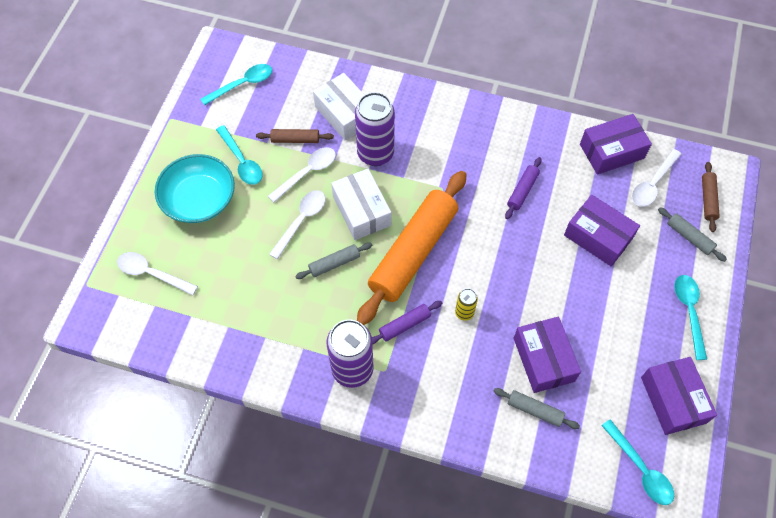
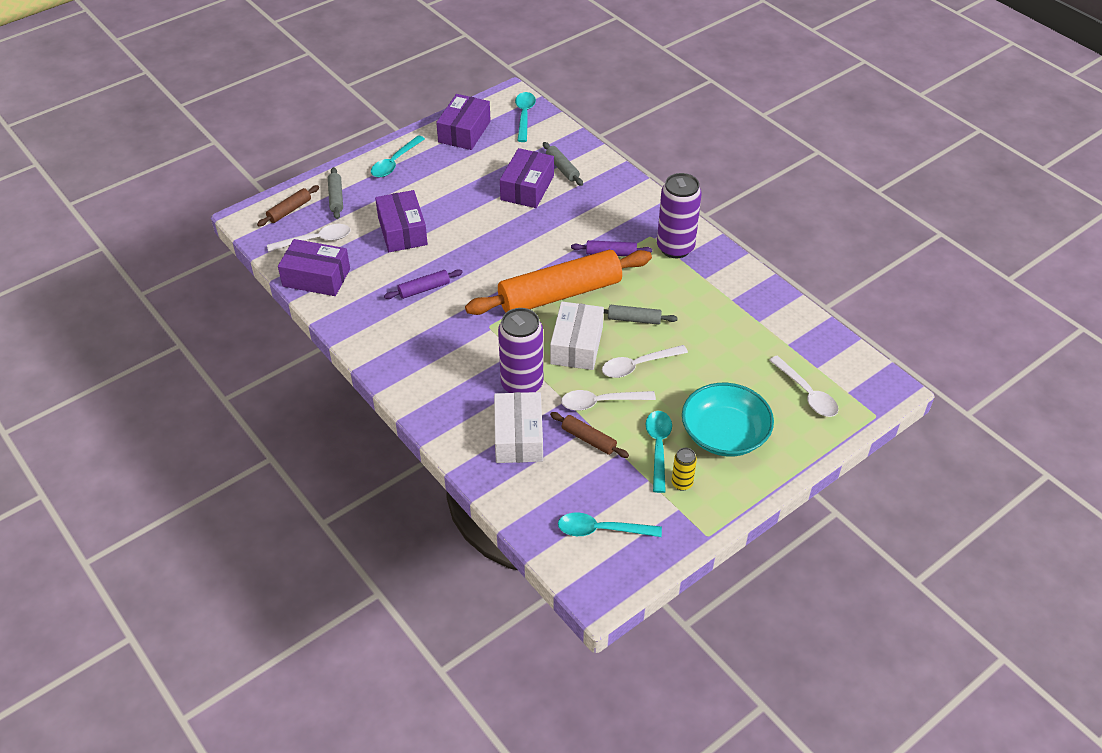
camera: 145 degrees left, 15 degrees down
yellow can [455,288,478,321] -> yellow can moved to [671,448,697,491]

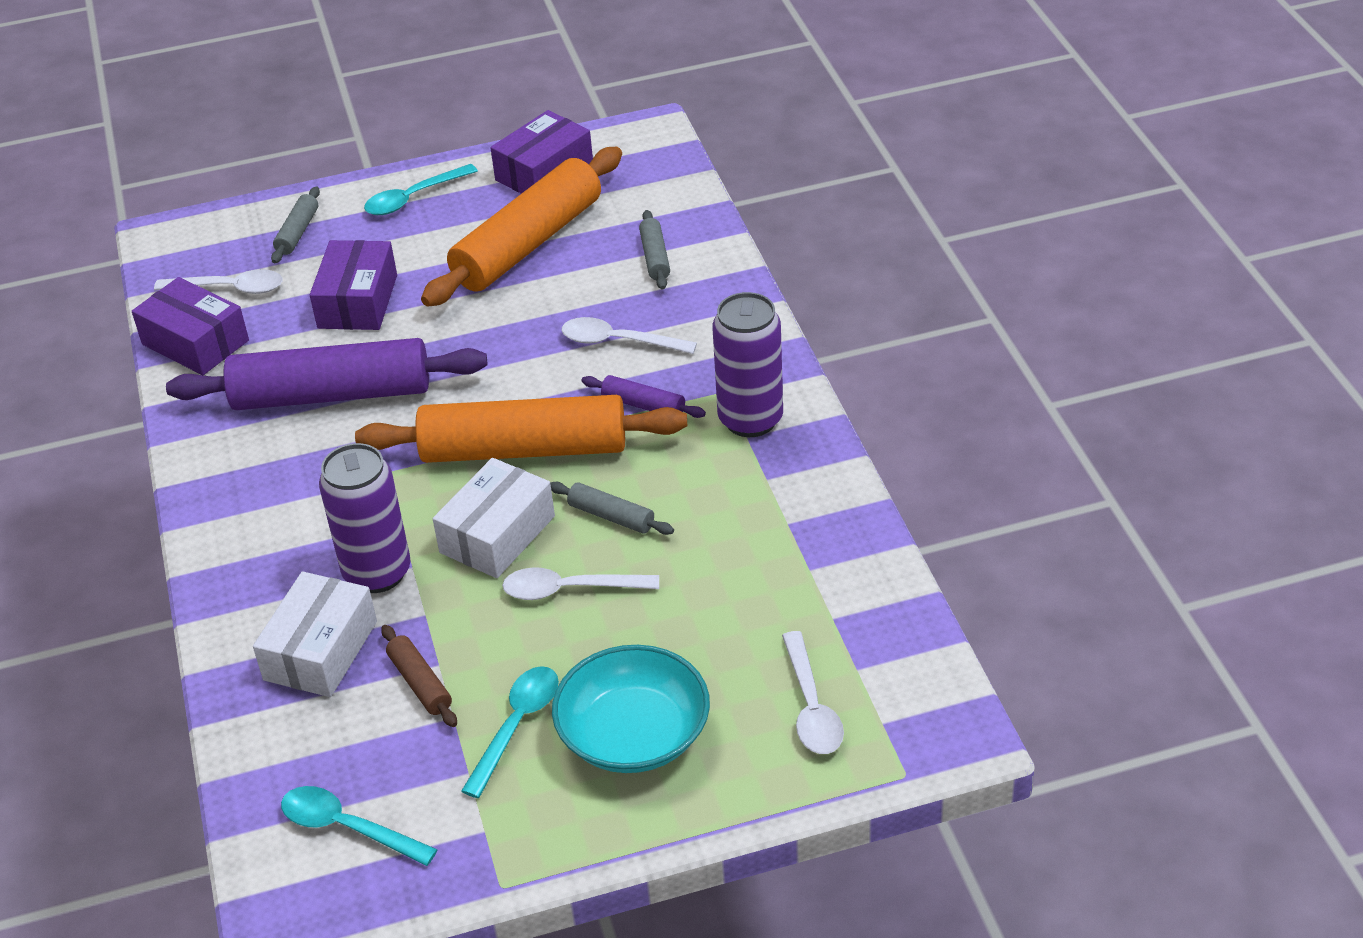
camera: 25 degrees right, 5 degrees down
brown rolling pin [257,185,319,226] -> none
purple rolling pin [384,269,463,299] -> purple rolling pin [166,338,487,410], size x2.37
purple box [500,148,554,208] -> none
turquoise spoon [515,92,536,142] -> none
white spoon [561,390,656,411] -> white spoon moved to [561,317,697,354]
yellow can [671,448,697,491] -> none
none -> orange rolling pin [421,147,622,307]

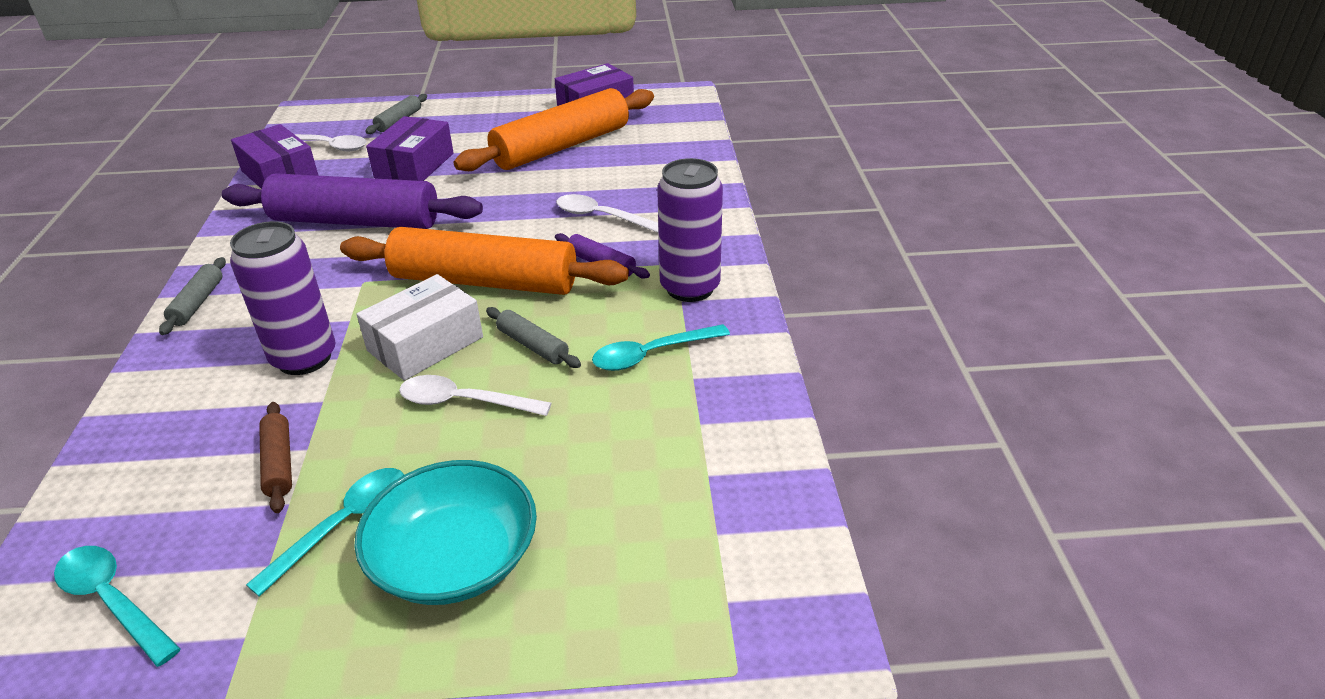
camera: 10 degrees right, 5 degrees down
white box [253,571,377,697] -> none
turquoise spoon [364,164,478,215] -> turquoise spoon moved to [592,324,730,371]
grey rolling pin [639,210,670,290] -> grey rolling pin moved to [159,257,226,335]
white spoon [782,631,844,754] -> none

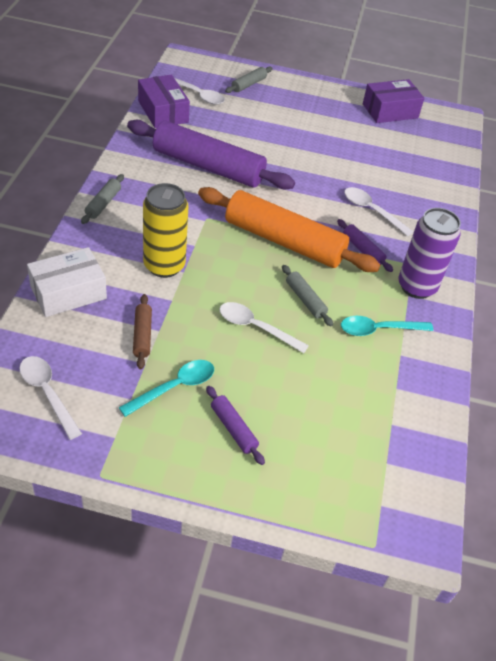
camera: 10 degrees right, 10 degrees up
turquoise spoon [54,546,181,667] -> white spoon [19,356,82,440]
purple can [230,221,335,375] -> yellow can [143,183,188,278]
turquoise bowl [354,460,537,605] -> purple rolling pin [206,386,265,465]
white box [356,274,483,381] -> white box moved to [27,247,107,317]
purple box [366,116,454,181] -> none
orange rolling pin [454,88,654,171] -> none

